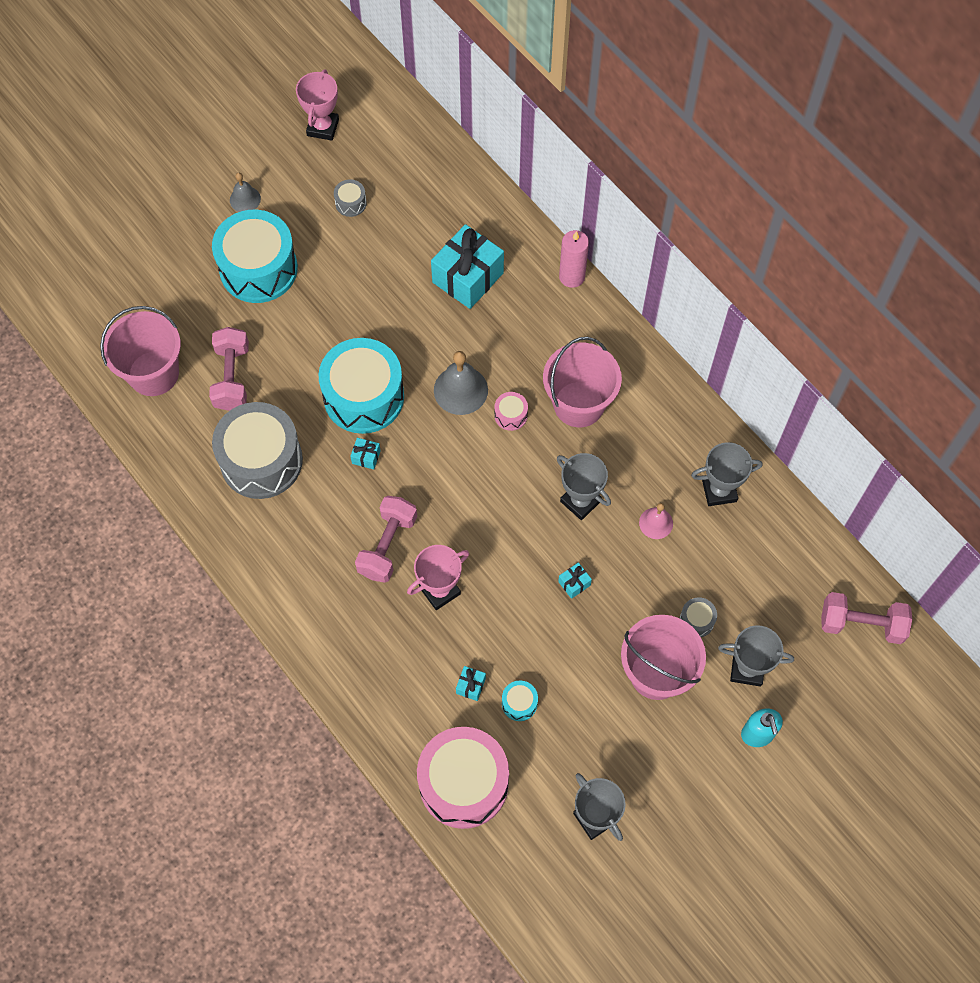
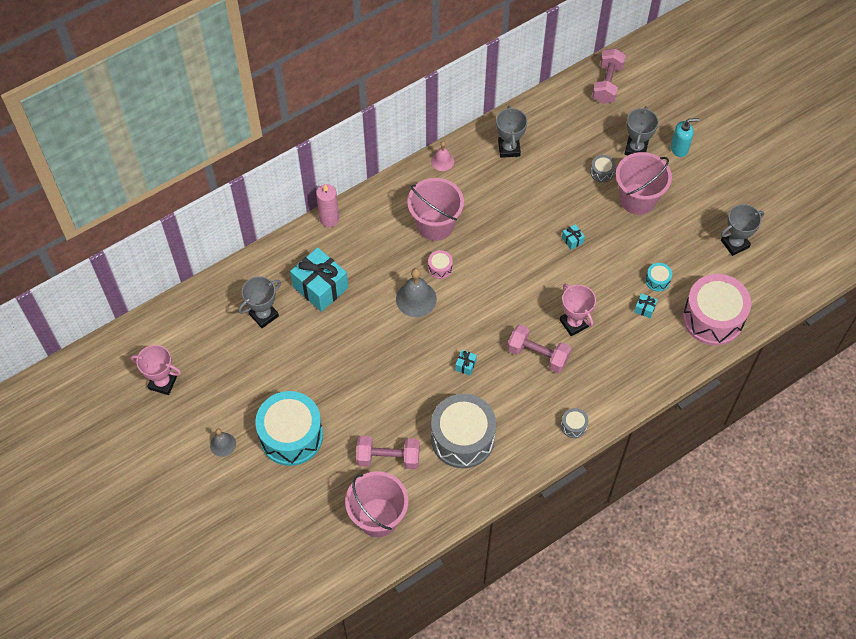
camera: 85 degrees left, 5 degrees down
turquoise drum [319,338,404,434] -> none
grey drum [334,179,367,217] -> grey drum moved to [561,408,588,438]
grey trophy [557,453,611,520] -> grey trophy moved to [238,276,281,328]
pink bell [639,503,673,539] -> pink bell moved to [431,141,454,171]

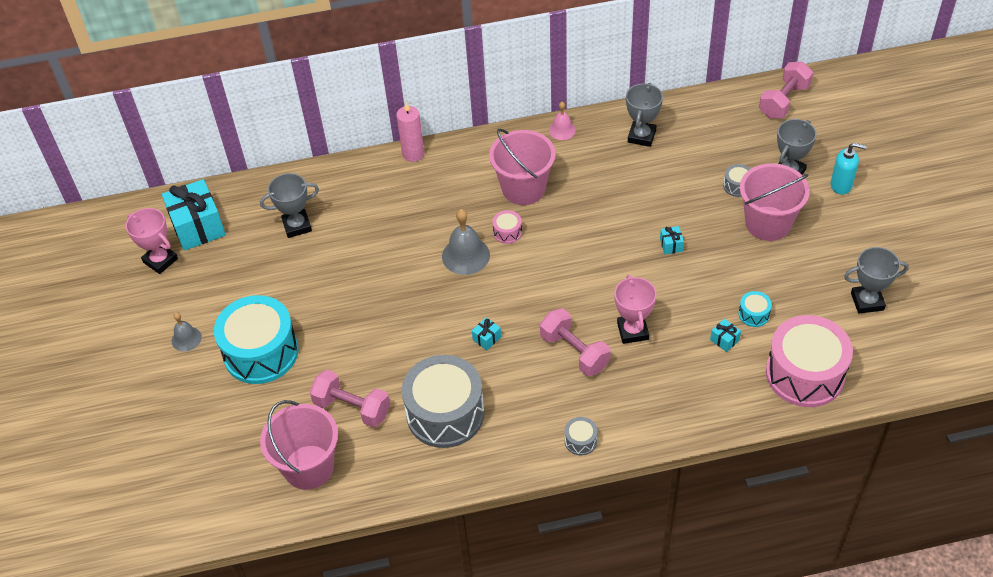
camera: 25 degrees right, 10 degrees down
turquoise gift [290,247,348,312] -> turquoise gift moved to [162,179,226,251]

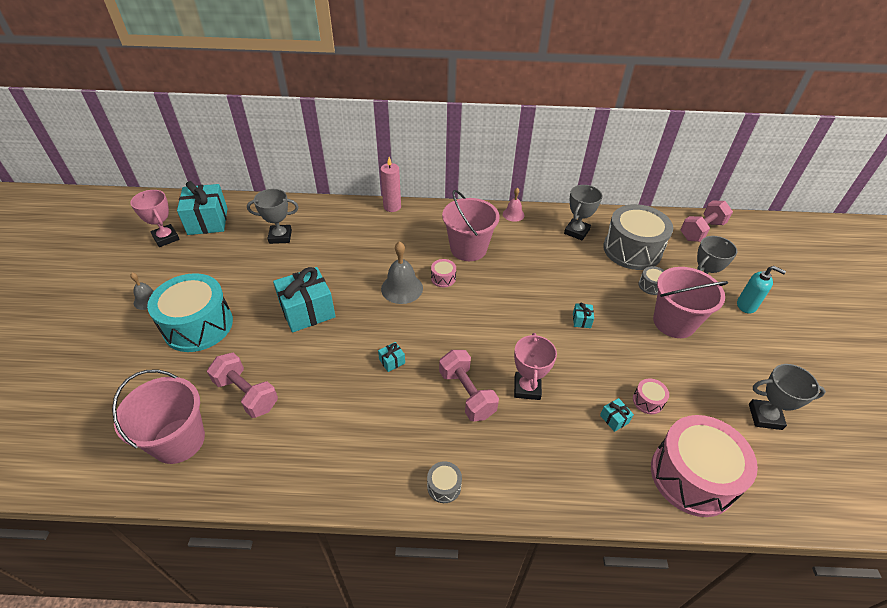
camera: 10 degrees right, 5 degrees down
grey drum [402,355,485,448] -> grey drum moved to [603,204,673,270]
turquoise drum [739,291,772,327] -> pink drum [633,378,669,414]
none -> turquoise gift [273,267,336,333]

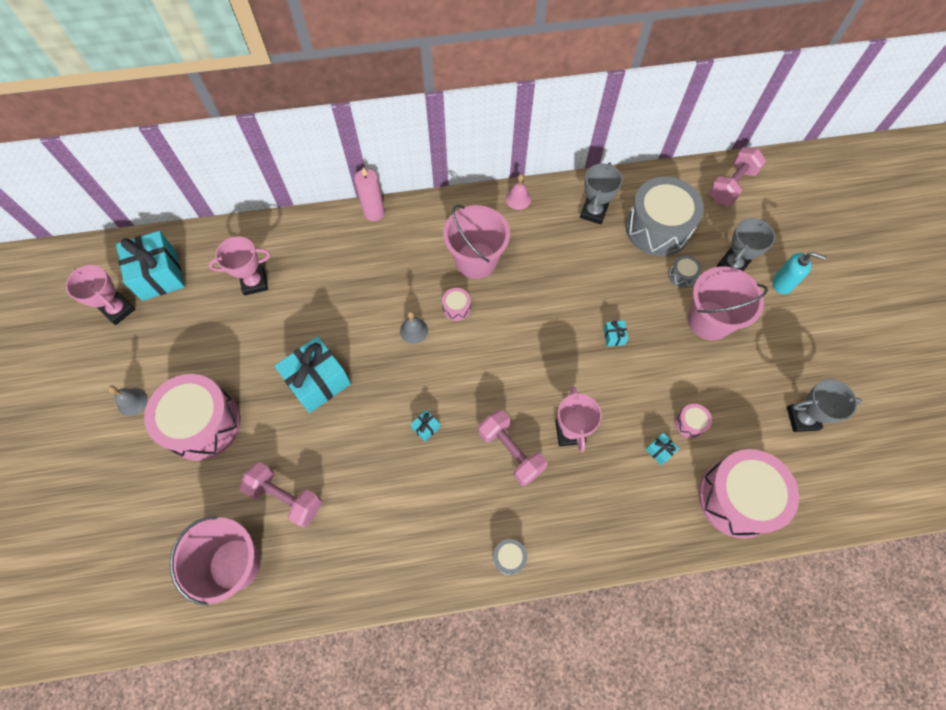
camera: 10 degrees left, 20 degrees up
turquoise drum [147,273,233,352] -> pink drum [144,374,241,461]
grey trophy [247,189,299,244] -> pink trophy [208,236,271,296]
grey bell [381,241,423,304] -> grey bell [400,311,428,344], size x0.60

